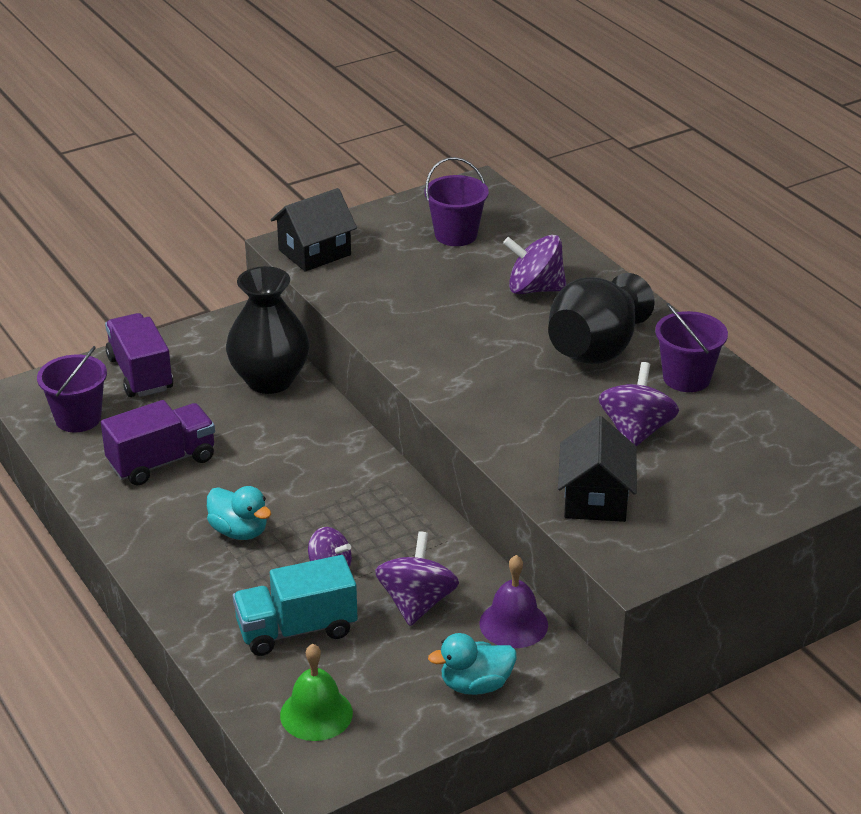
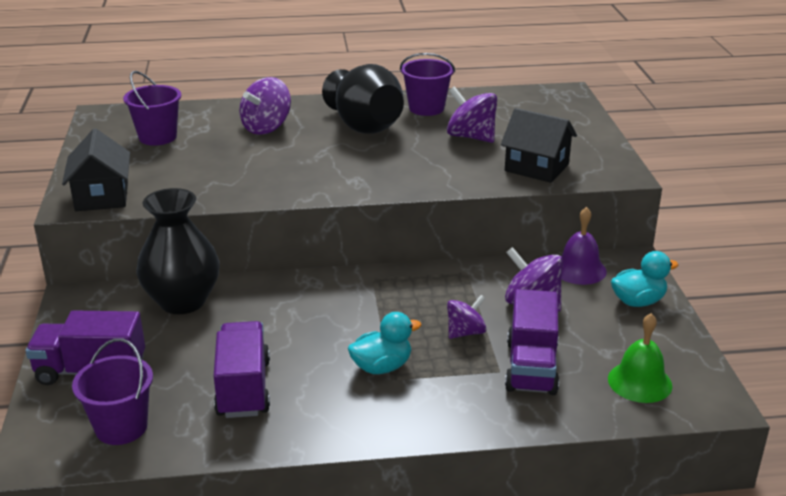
camera: 65 degrees left, 5 degrees down
turquoise truck [233,555,357,656] -> purple truck [505,289,559,395]
turquoise duck [428,633,516,695] -> turquoise duck turned 120 degrees counterclockwise [611,251,678,307]

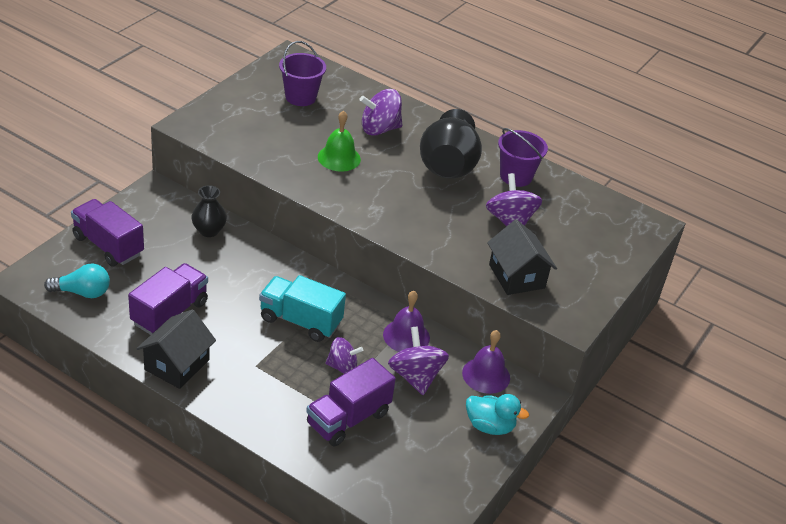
camera: 35 degrees right, 10 degrees up
black house [62,128,130,211] -> black house moved to [136,309,216,389]
purple bucket [72,338,153,445] -> turquoise light bulb [44,264,110,298]
black vase [136,188,220,314] -> black vase [191,185,227,237], size x0.55
turquoise duck [348,312,421,374] -> none
green bell [608,313,672,403] -> green bell moved to [318,110,361,172]
none -> turquoise truck [259,275,346,342]
none -> purple bell [383,291,430,352]

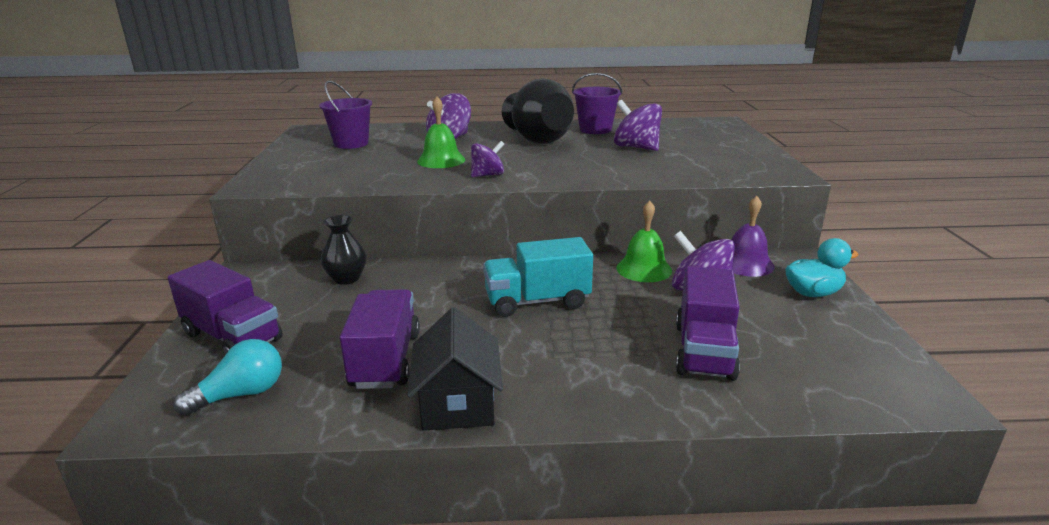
camera: 30 degrees left, 15 degrees down
purple truck [71,199,144,267] -> purple truck turned 150 degrees counterclockwise [168,260,283,355]
purple spinning top [325,337,363,374] -> purple spinning top moved to [471,141,504,177]
purple bell [383,291,430,352] -> green bell [616,201,672,282]
black house [487,219,557,295] -> none

